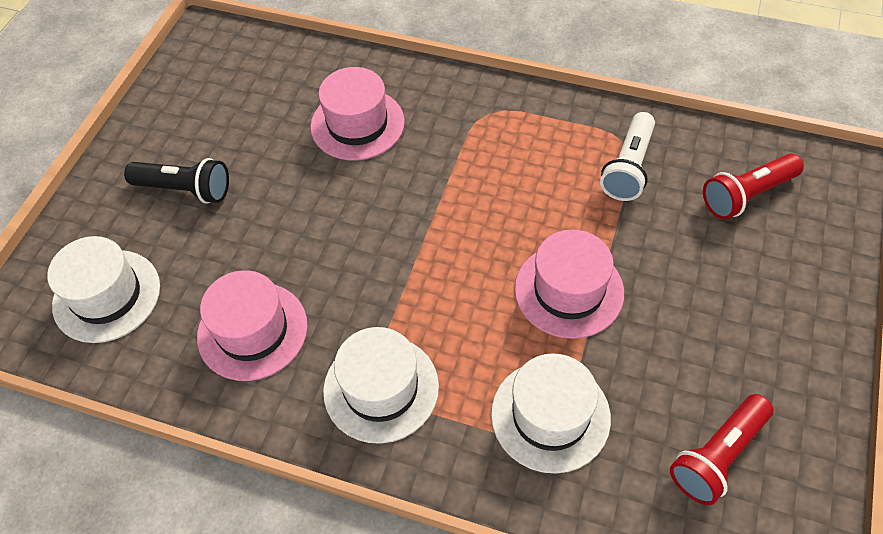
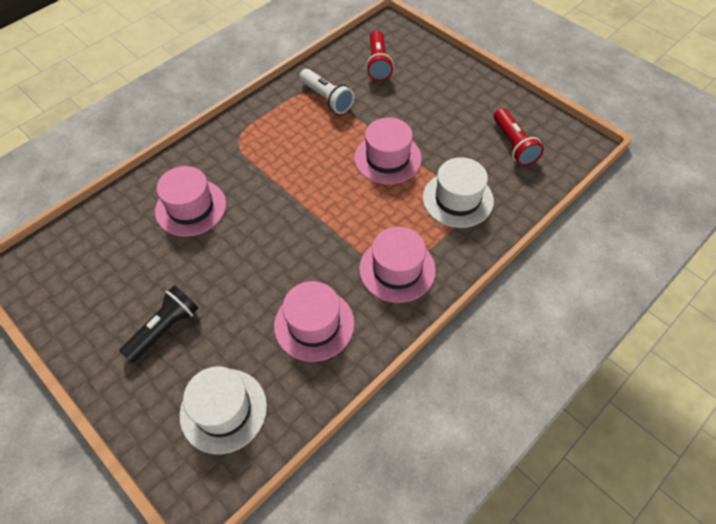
camera: 65 degrees left, 0 degrees up
white hat [323,327,439,444] -> pink hat [359,227,436,303]

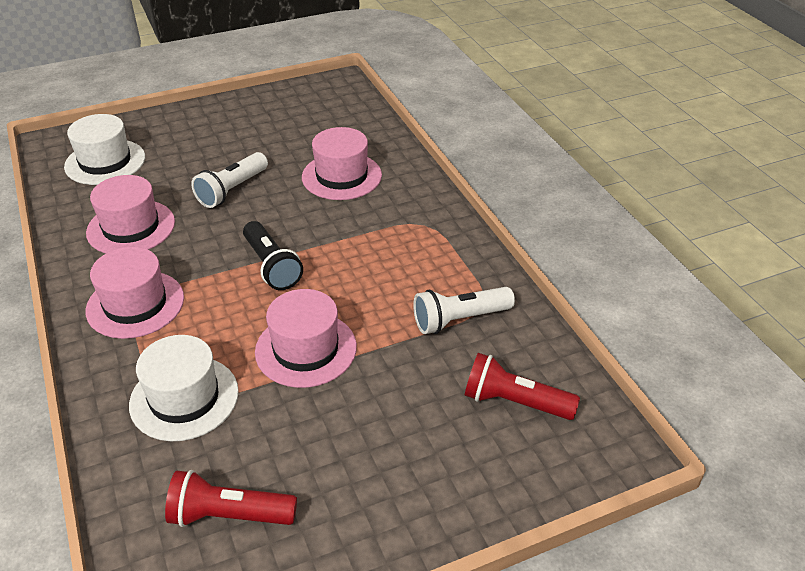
camera: 110 degrees right, 15 degrees down
black flashlight [119,286,198,363] -> black flashlight moved to [243,221,303,290]
none -> white flashlight [191,152,268,208]

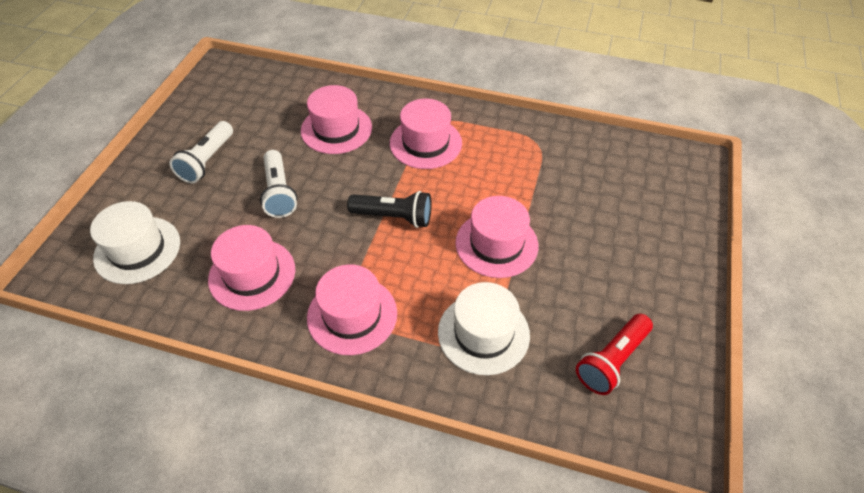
camera: 50 degrees left, 10 degrees up
white flashlight [413,287,515,334] -> white flashlight moved to [169,121,233,183]
red flashlight [465,353,580,420] -> none
none -> pink hat [390,99,462,169]

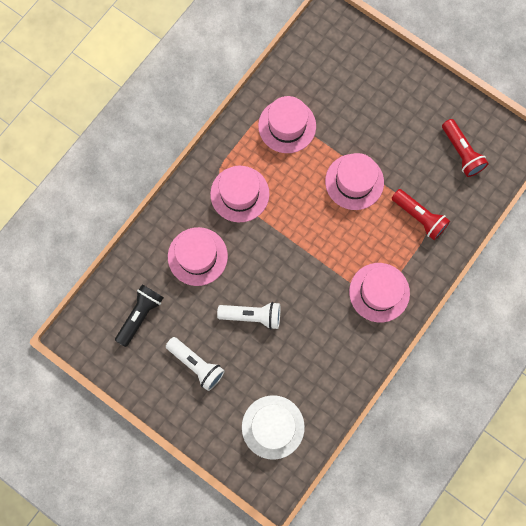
camera: 70 degrees left, 25 degrees up
pink hat [208,225,295,311] -> pink hat moved to [258,96,316,153]
black flashlight [347,191,431,228] -> black flashlight moved to [115,285,164,347]
white hat [438,282,530,375] -> red flashlight [392,189,450,240]

